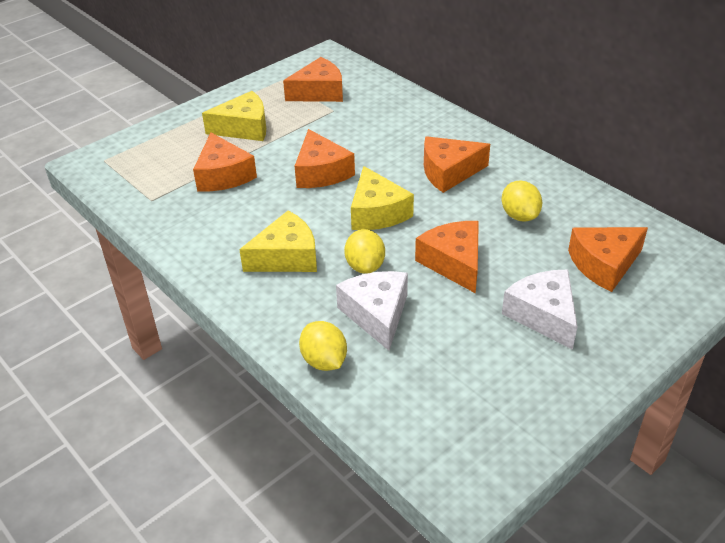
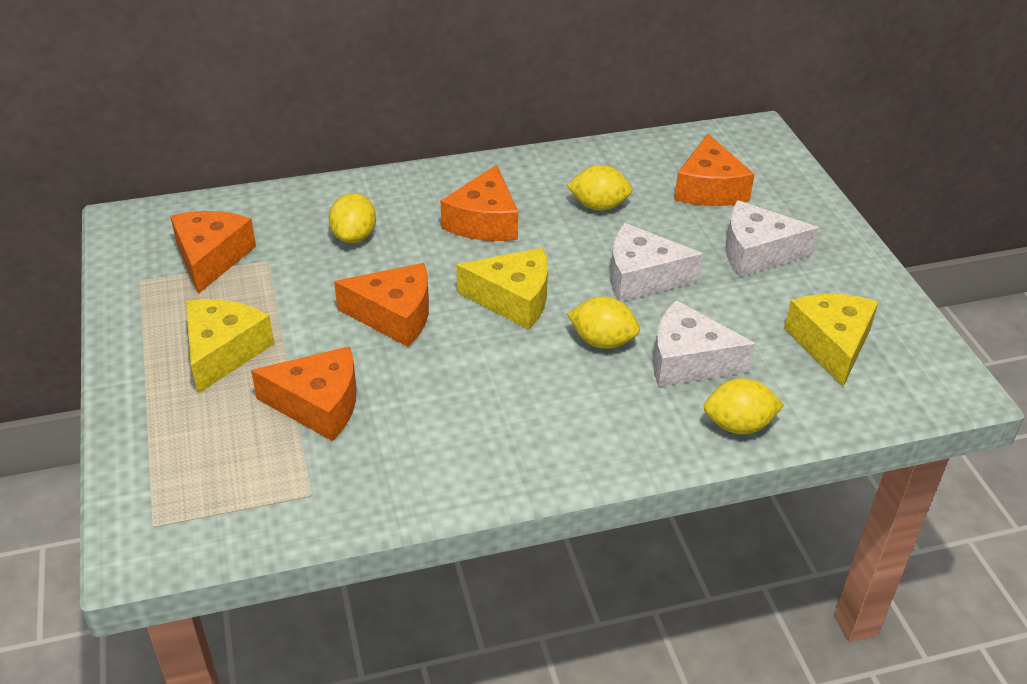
camera: 65 degrees left, 0 degrees up
yellow cheese [239,211,317,272] -> yellow cheese moved to [784,294,878,387]
orange cheese [415,221,479,293] -> white cheese [610,223,703,302]
none -> yellow lemon [329,193,376,243]

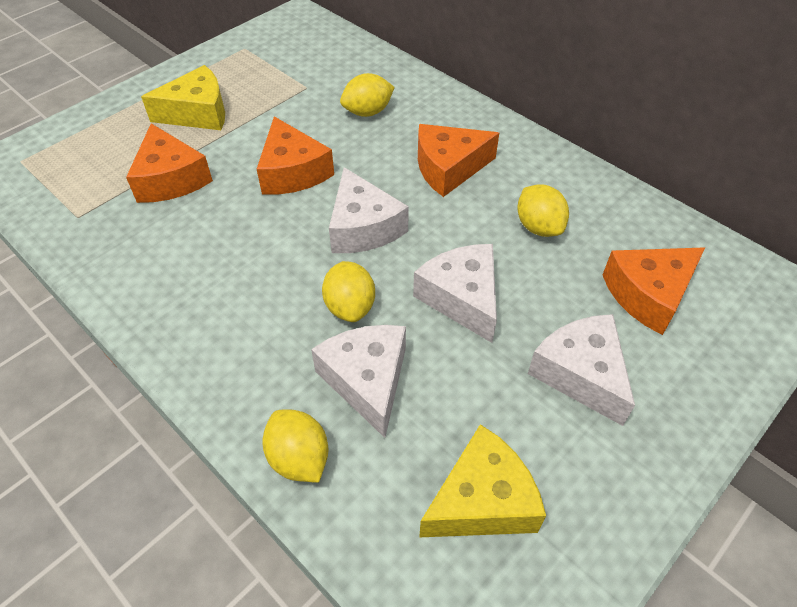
camera: 60 degrees right, 10 degrees up
orange cheese [170,211,256,294] -> none
yellow cheese [456,248,548,329] -> white cheese [329,167,409,253]

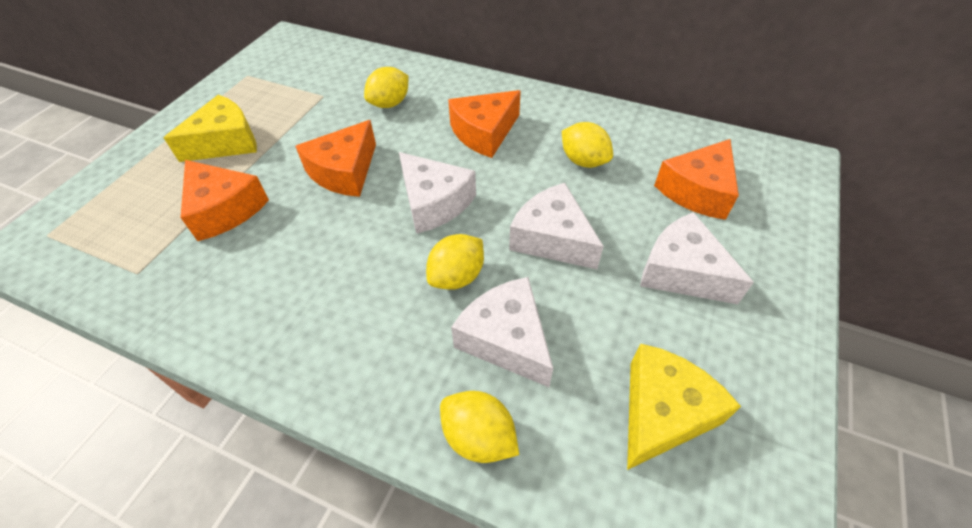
camera: 20 degrees left, 0 degrees up
orange cheese [257,116,334,195] -> orange cheese turned 75 degrees clockwise [295,120,376,197]
yellow lemon [322,261,375,322] -> yellow lemon turned 75 degrees clockwise [426,234,484,290]

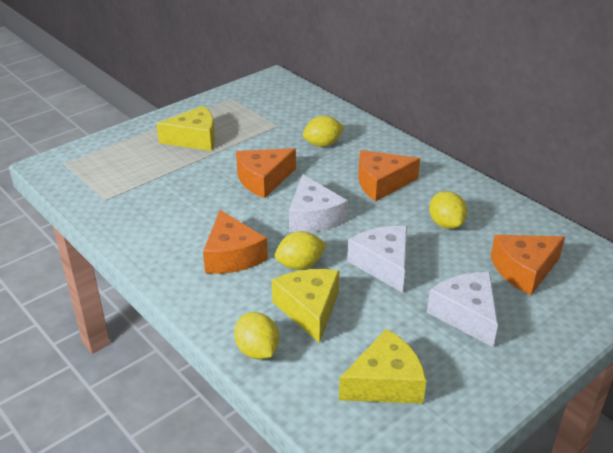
camera: 25 degrees right, 15 degrees down
orange cheese [181,160,269,241] -> orange cheese moved to [203,210,268,274]
white cheese [451,277,553,387] -> yellow cheese [272,269,339,343]

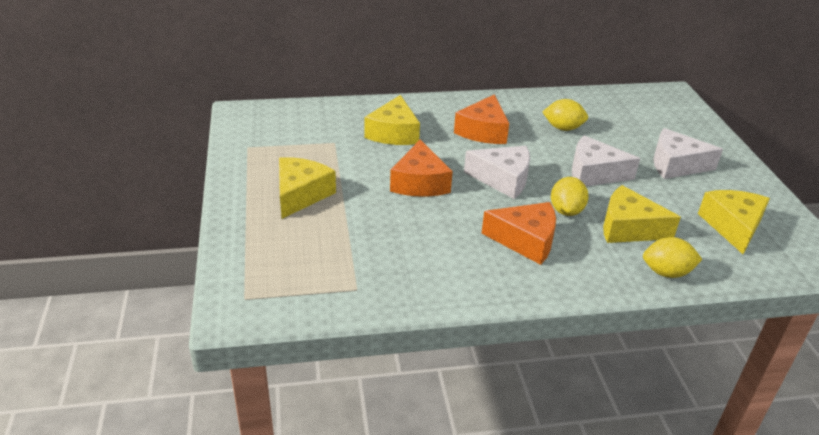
camera: 60 degrees left, 0 degrees up
yellow lemon [303,116,344,147] -> yellow cheese [364,95,420,145]
orange cheese [491,235,565,295] -> none

